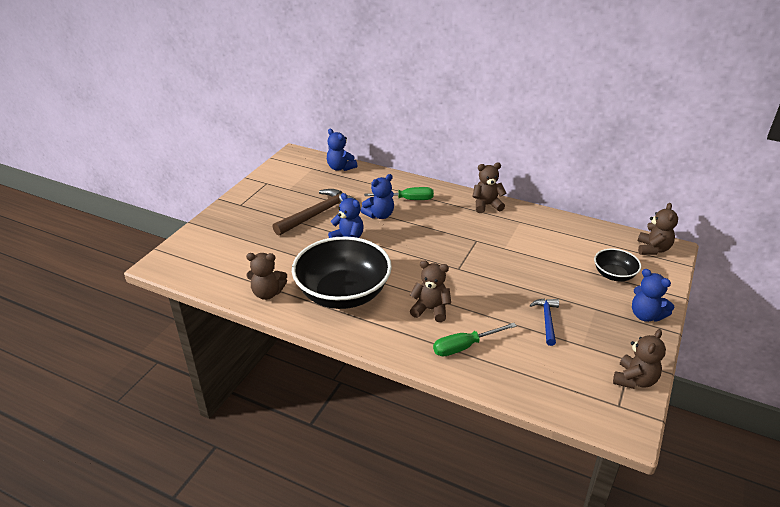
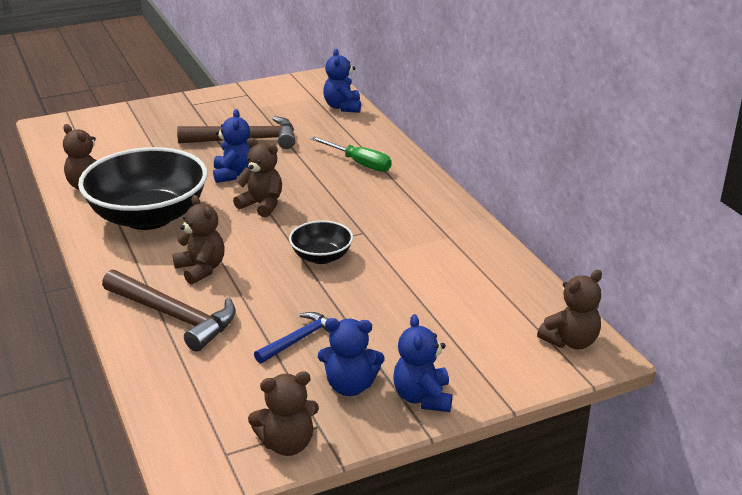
camera: 40 degrees right, 5 degrees down
blue teddy bear [361,174,394,219] -> blue teddy bear moved to [318,318,385,396]
green screwdriver [433,323,517,356] -> brown hammer [102,269,236,352]
brown teddy bear [473,163,506,213] -> brown teddy bear moved to [233,138,282,217]
black bowl [594,249,641,281] -> black bowl moved to [289,220,353,264]

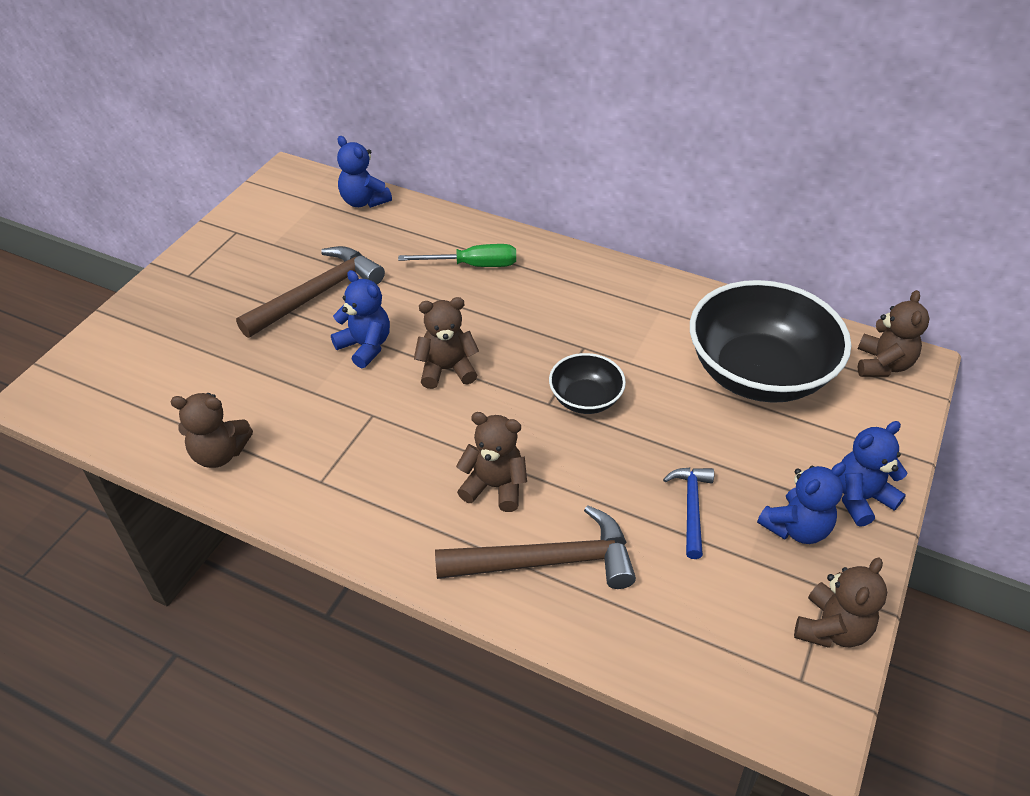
camera: 40 degrees left, 15 degrees up
black bowl [78,147,208,230] -> black bowl moved to [690,280,851,403]
blue teddy bear [393,314,452,412] -> blue teddy bear turned 105 degrees clockwise [839,421,907,527]

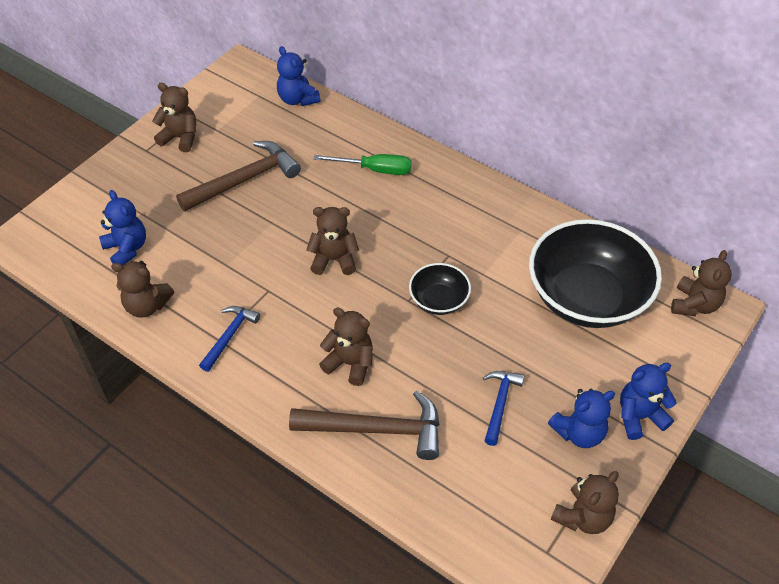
camera: 10 degrees right, 5 degrees up
blue teddy bear [331,270,390,368] -> blue teddy bear moved to [99,190,146,265]
none -> brown teddy bear [152,83,196,152]
none -> blue hammer [199,306,260,372]

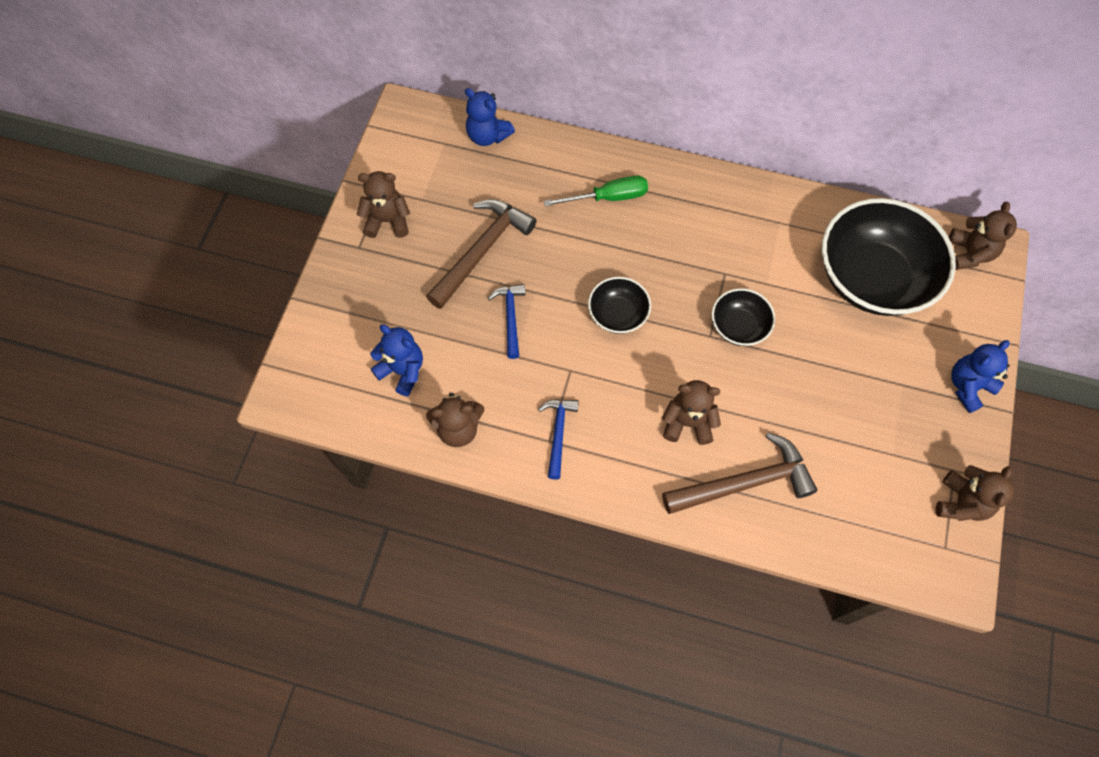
camera: 20 degrees left, 15 degrees up
brown teddy bear [306,207,359,275] -> black bowl [588,277,651,334]
blue hammer [483,371,525,446] -> blue hammer moved to [488,284,525,359]
blue teddy bear [548,389,615,448] -> none

